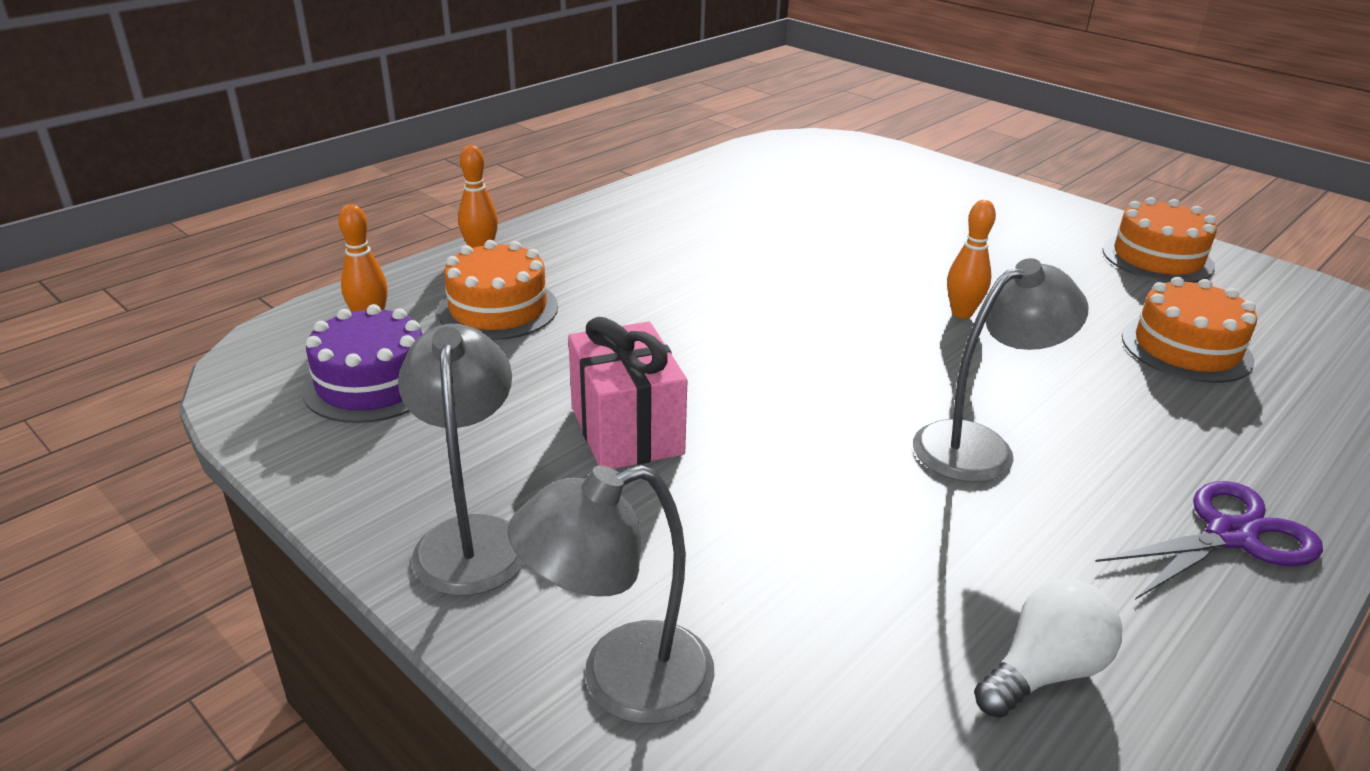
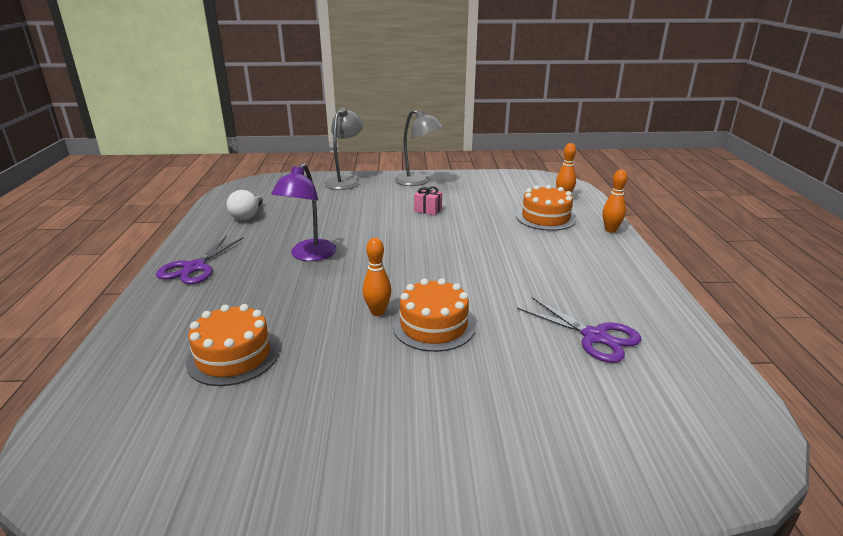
camera: 135 degrees right, 5 degrees down
purple cake [302,304,422,423] -> none
pink gift [568,317,687,469] -> pink gift [414,187,442,215], size x0.52
grey lamp [913,258,1088,482] -> purple lamp [271,163,337,261]
orange cake [1102,197,1217,282] -> orange cake moved to [393,278,475,352]
none -> purple scissors [517,297,641,363]

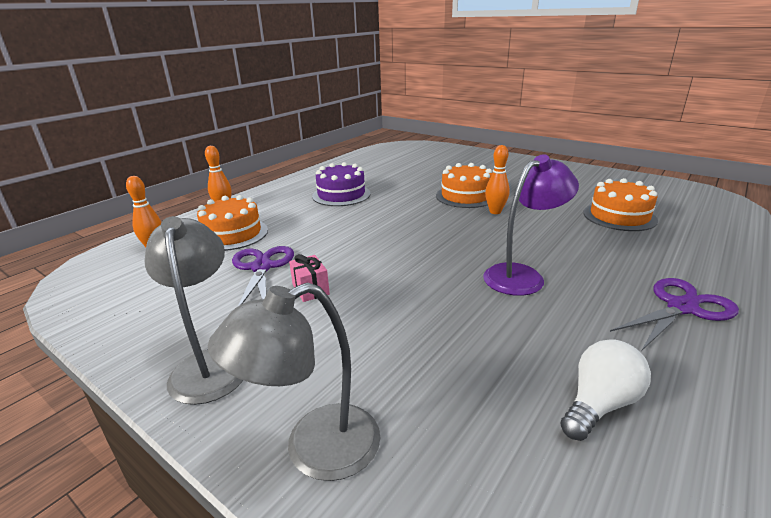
camera: 140 degrees left, 0 degrees up
purple scissors [517,297,641,363] -> purple scissors moved to [232,246,294,306]
none -> purple cake [312,162,371,206]

